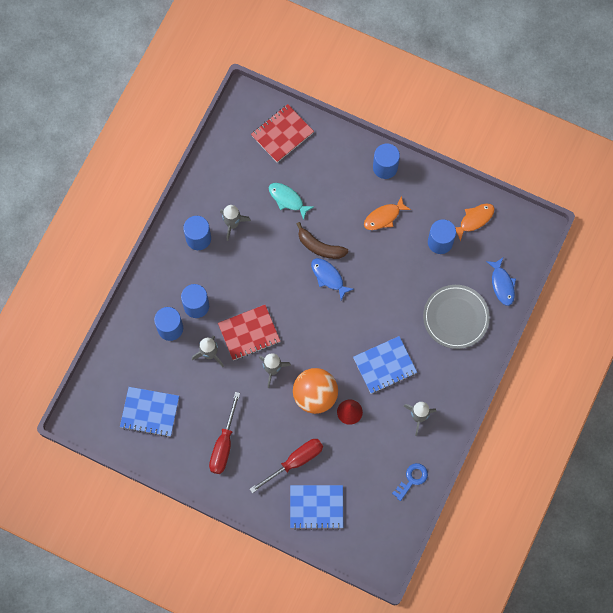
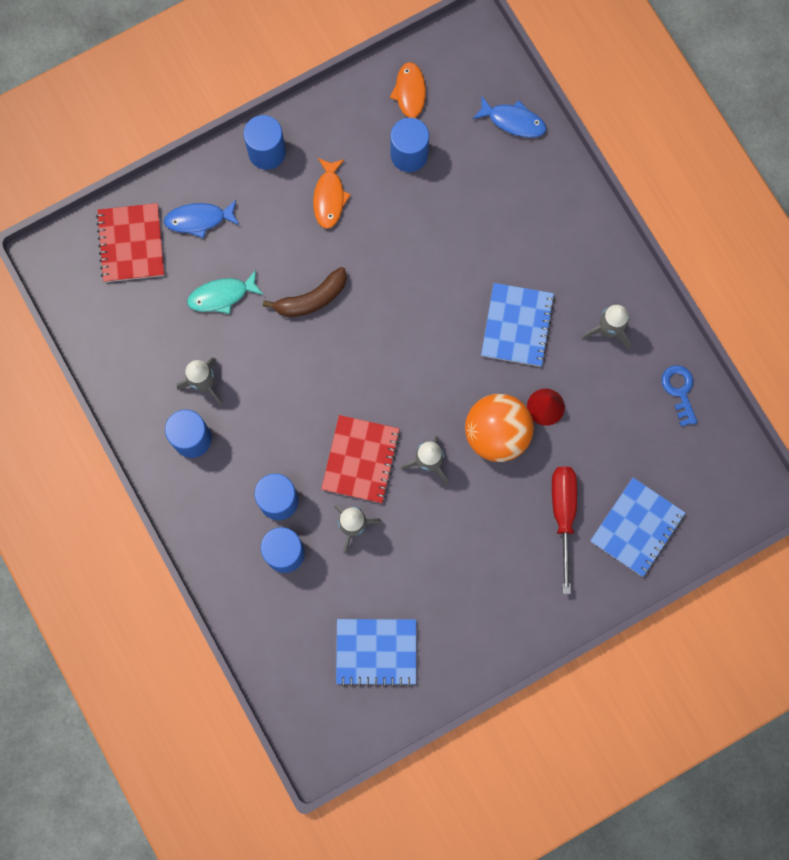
camera: 55 degrees left, 5 degrees up
blue notebook [120,387,179,437] -> blue notebook turned 45 degrees clockwise [336,619,416,687]
red screwdriver [209,392,240,474] -> none
blue fish [311,258,354,300] -> blue fish moved to [164,200,239,238]
grey plate [423,285,490,349] -> none

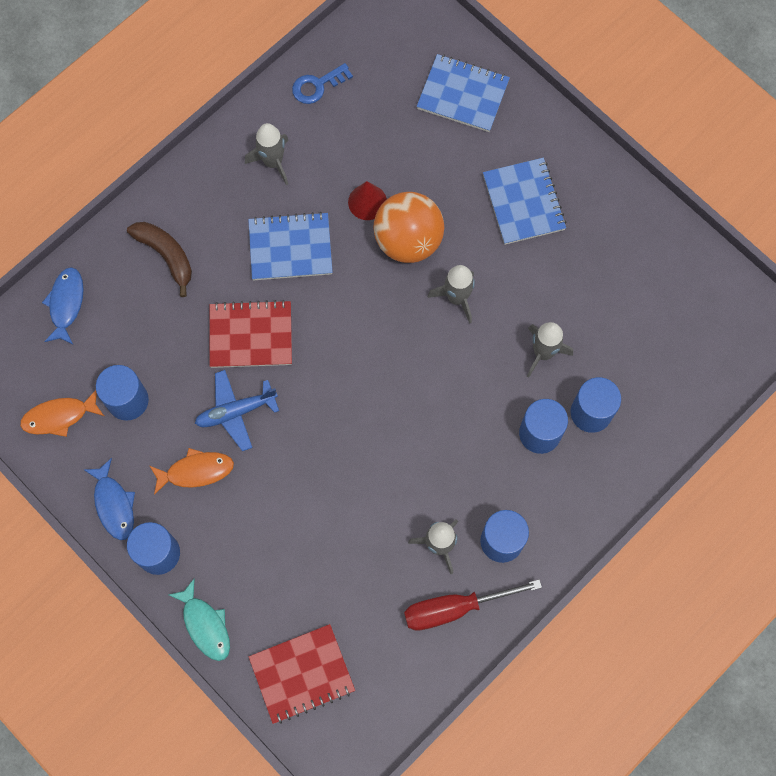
camera: 105 degrees left, 5 degrees down
blue fish [164,200,239,238] -> blue fish moved to [83,458,135,540]
turquoise fish [187,270,263,314] -> turquoise fish moved to [169,578,230,661]
brown banana [263,267,347,317] -> brown banana moved to [127,222,192,297]
red notebook [321,415,400,503] -> red notebook moved to [209,300,292,368]
blue notebook [336,619,416,687] -> blue notebook moved to [483,158,566,245]
red screwdriver [552,467,577,594] -> red screwdriver moved to [404,579,542,631]
none -> blue plane [195,370,279,451]

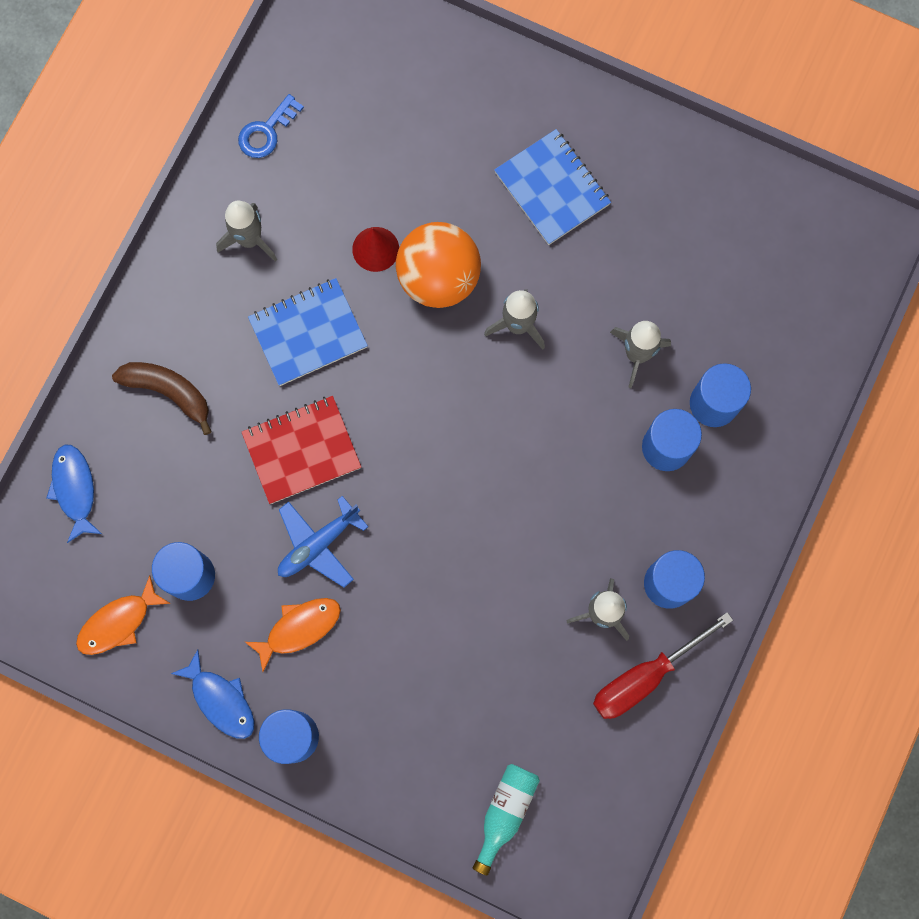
camera: 20 degrees left, 5 degrees up
turquoise fish [169,578,230,661] -> none
red notebook [249,624,355,724] -> turquoise bottle [473,764,540,876]
blue notebook [417,54,510,132] -> none

